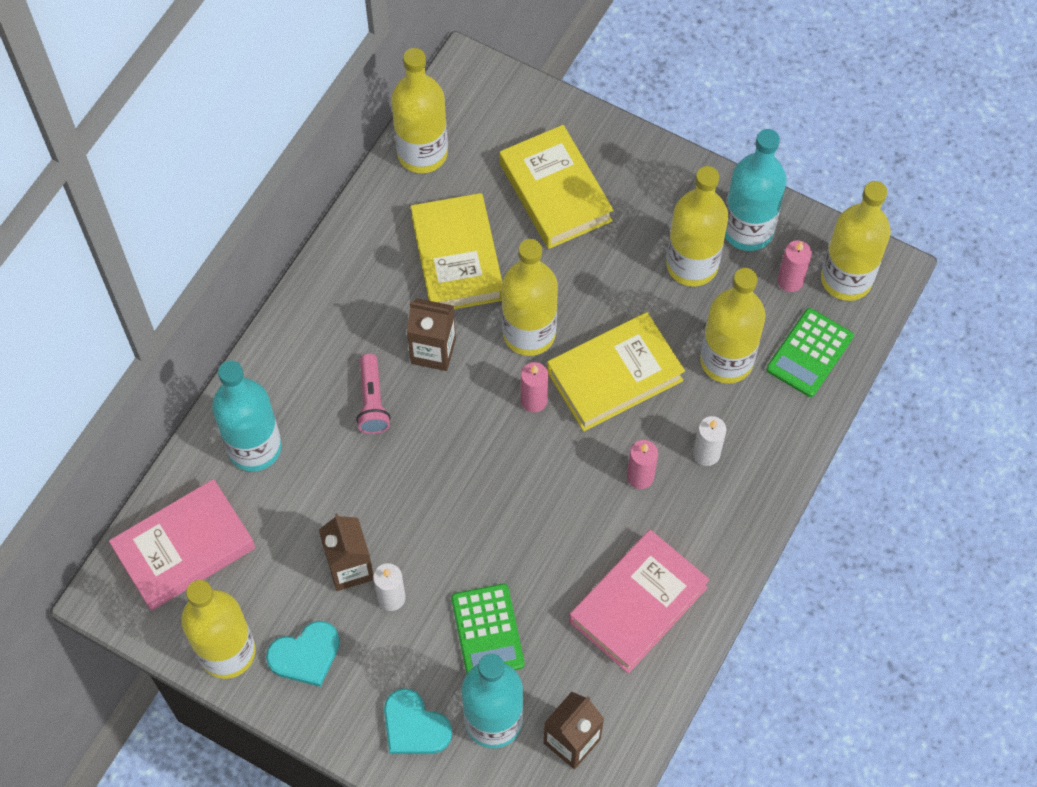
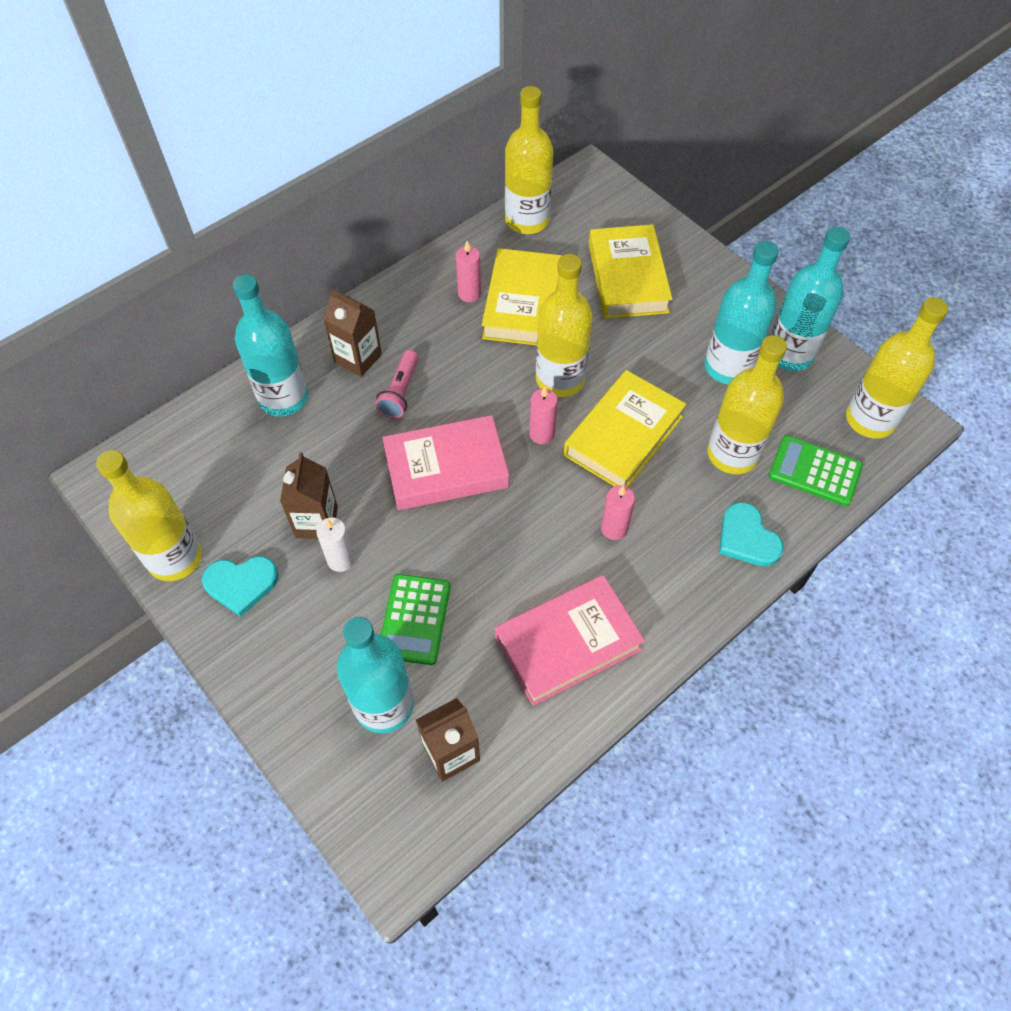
camera: 20 degrees right, 5 degrees down
pink book [109,479,256,611] -> pink book moved to [382,415,509,510]
turquoise heart [384,688,452,754] -> turquoise heart moved to [719,502,783,566]
brown carton [407,298,456,371] -> brown carton moved to [323,289,382,377]
yellow book [547,312,685,431] -> yellow book turned 45 degrees counterclockwise [564,370,686,487]
yellow bottle [666,166,728,287] -> turquoise bottle [705,241,779,385]
white candle [693,416,726,466] -> none
green calculator [766,308,854,397] -> green calculator turned 60 degrees clockwise [769,435,863,506]
pink candle [778,240,812,292] -> pink candle moved to [456,241,481,302]

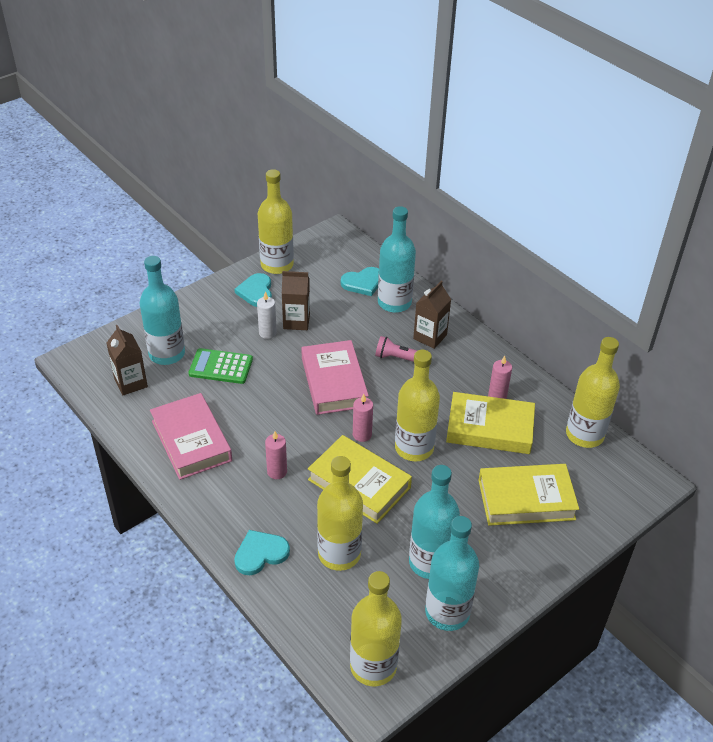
camera: 90 degrees right, 15 degrees down
green calculator [769,435,863,506] -> none
none -> turquoise heart [341,267,379,296]

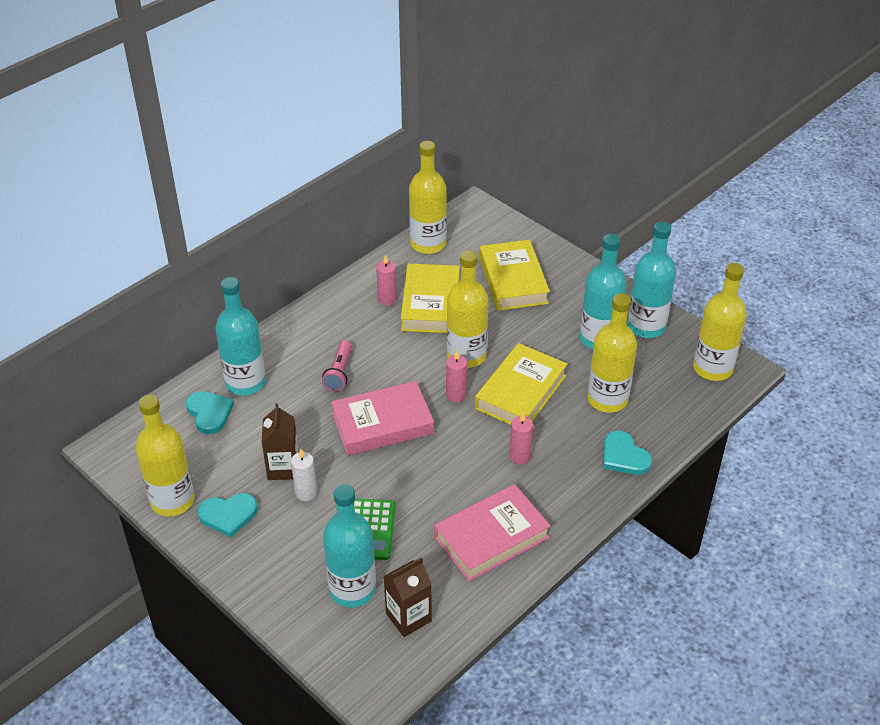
camera: 95 degrees left, 0 degrees up
brown carton [413,281,451,349] -> none

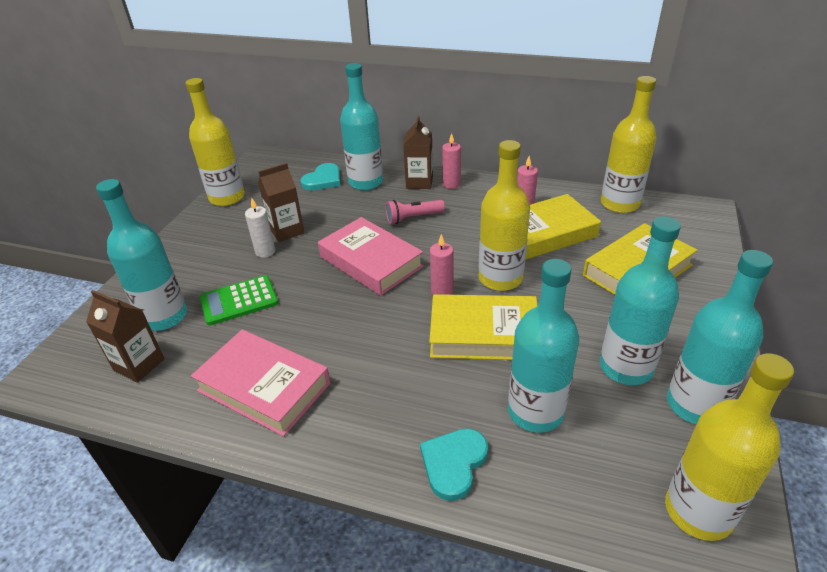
camera: 65 degrees right, 5 degrees down
turquoise heart [198,493,258,538] -> none
pink candle [509,413,533,465] -> pink candle moved to [442,133,461,189]
yellow bottle [587,294,637,413] -> turquoise bottle [508,259,579,433]
none -> brown carton [403,116,433,189]

